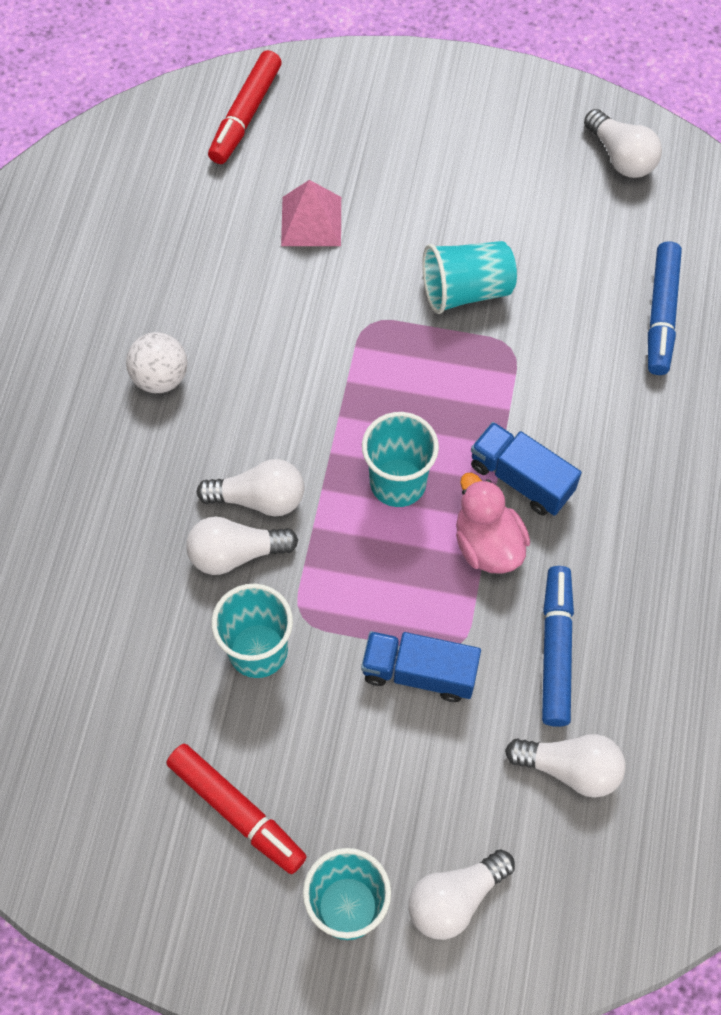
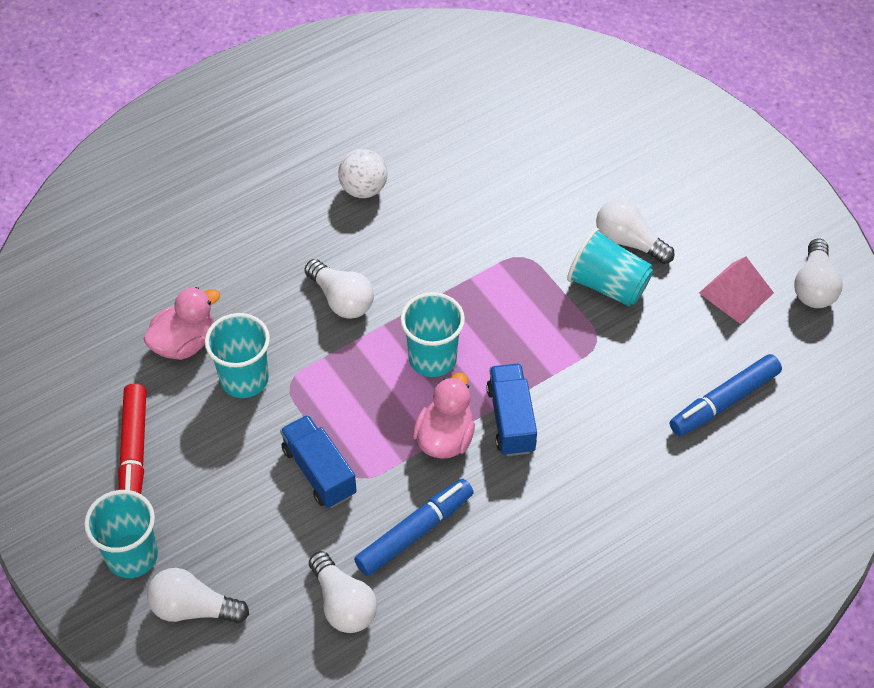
camera: 45 degrees right, 10 degrees down
white light bulb [186,516,298,575] -> white light bulb moved to [596,199,675,264]
red marker [208,50,282,164] -> none
pink pyramid [281,180,341,246] -> pink pyramid moved to [699,257,774,324]
none -> pink duck [144,287,220,360]

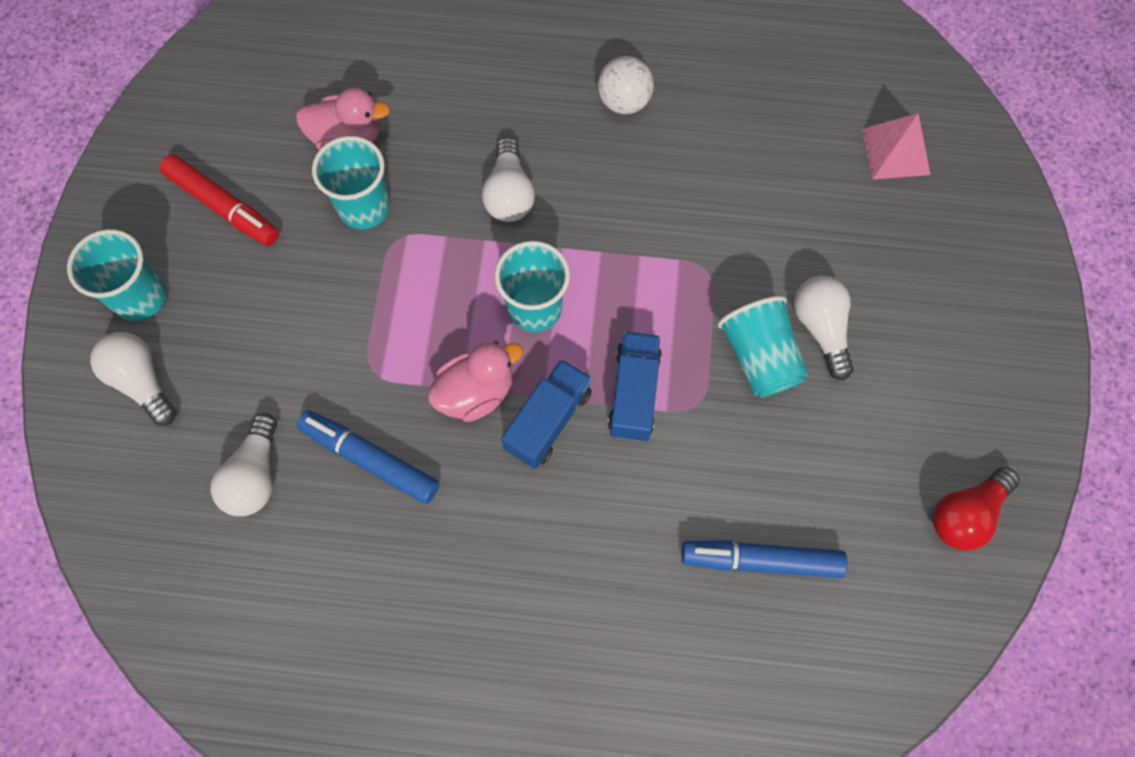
camera: 40 degrees right, 15 degrees up
red marker [118,384,146,494] -> red marker turned 90 degrees counterclockwise [159,154,279,246]
blue truck [280,415,357,508] -> blue truck moved to [608,331,662,441]
blue marker [354,479,474,576] -> blue marker turned 150 degrees counterclockwise [297,410,439,504]
pink pyramid [699,257,774,324] -> pink pyramid moved to [862,113,931,180]
white light bulb [794,239,843,308] -> red light bulb [933,467,1020,550]

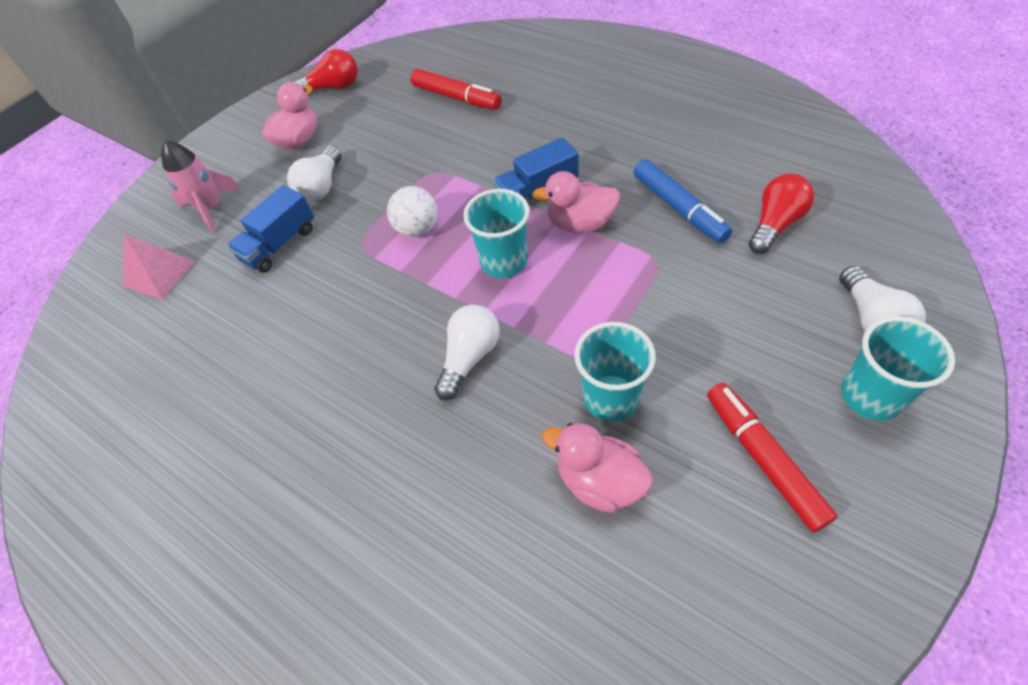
camera: 145 degrees left, 15 degrees down
white light bulb [211,413,277,516] -> red light bulb [749,173,814,254]
white ball [598,56,654,114] -> white ball moved to [387,186,438,237]
blue truck [608,331,662,441] -> blue truck moved to [227,185,314,273]
blue marker [682,540,848,578] -> red marker [410,69,502,110]
turquoise cup [718,296,808,397] -> none
none -> pink rocket [161,140,241,233]
none -> pink duck [262,82,317,149]

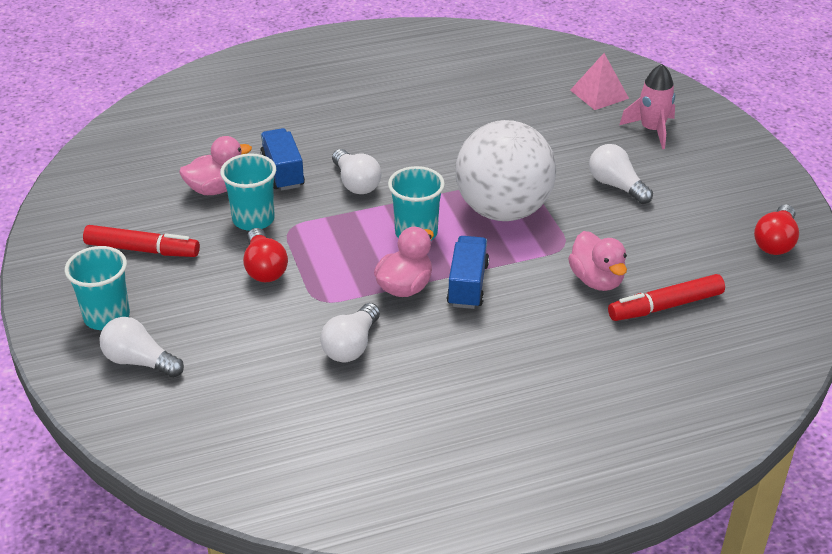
camera: 120 degrees right, 15 degrees down
blue truck [227,185,314,273] -> blue truck moved to [260,128,305,190]
pink duck [262,82,317,149] -> pink duck moved to [568,231,627,291]
white ball [387,186,438,237] -> white ball [456,120,556,221], size x2.17
blue marker [633,159,732,243] -> white light bulb [320,303,380,362]
red light bulb [749,173,814,254] -> red light bulb moved to [243,228,288,282]

